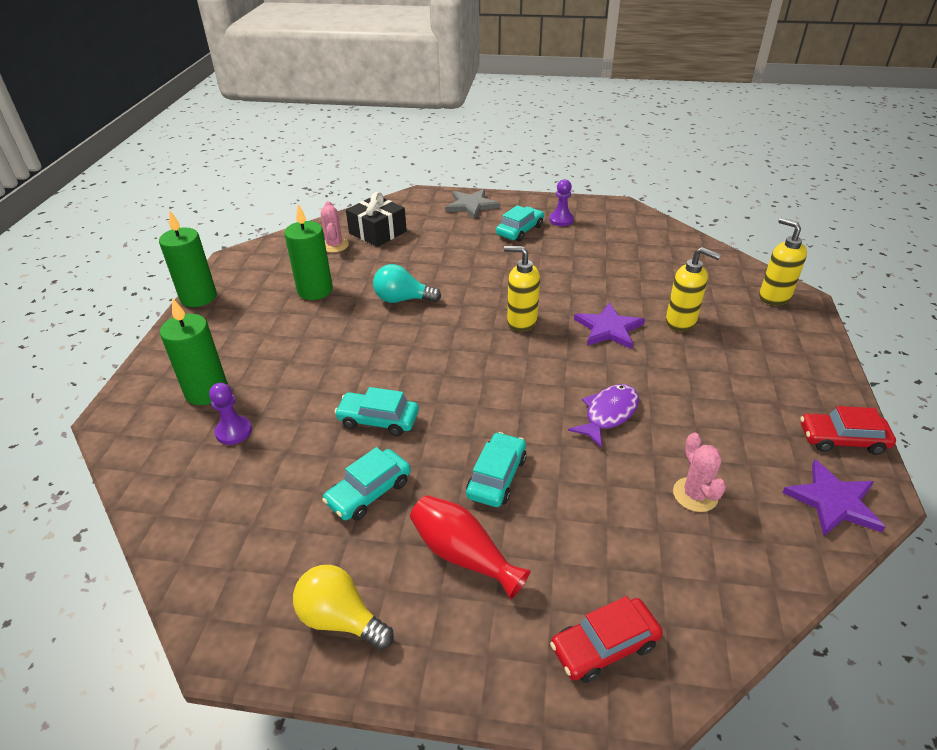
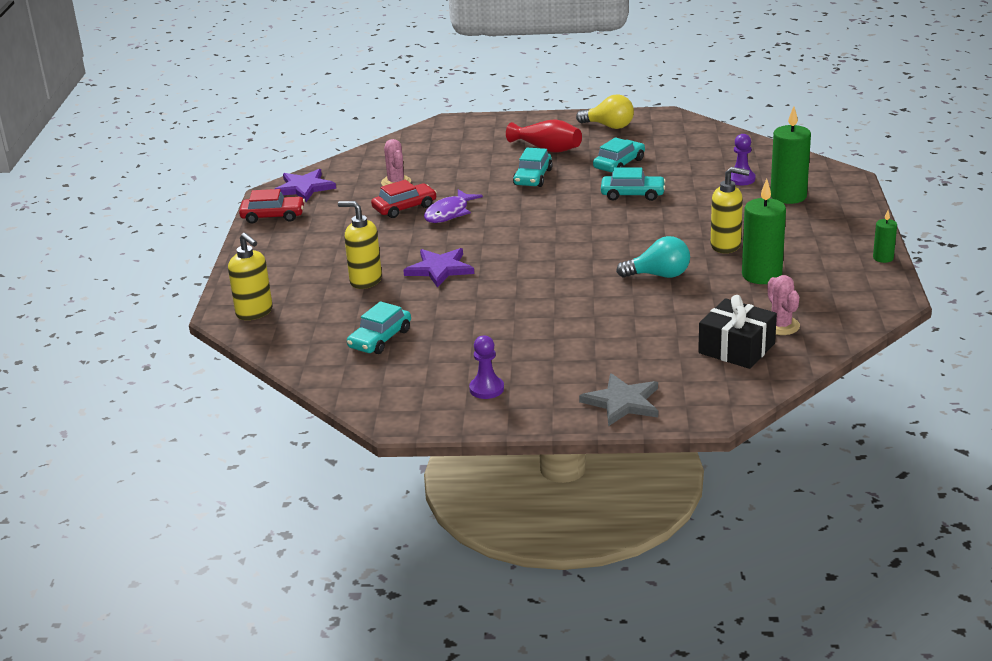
camera: 175 degrees right, 10 degrees down
green candle [159,210,217,307] -> green candle [873,210,897,263], size x0.52
turquoise car [496,205,544,242] -> turquoise car moved to [347,301,411,354]
yellow soap dispenser [504,246,540,332] -> yellow soap dispenser moved to [711,167,750,253]
red car [550,596,663,683] -> red car moved to [371,180,437,218]

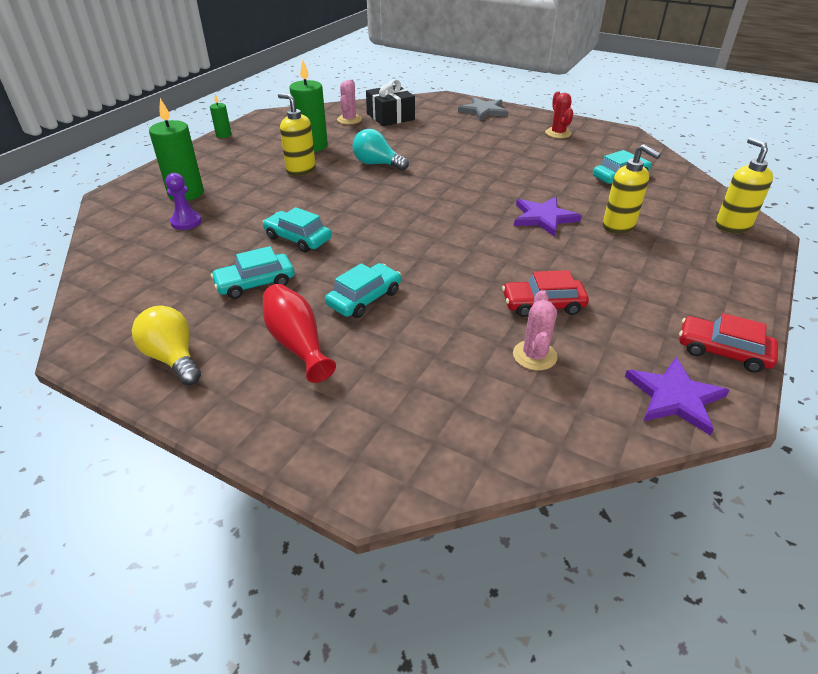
camera: 155 degrees left, 10 degrees up
purple fish [424,189,483,223] -> none
purple pawn [469,335,504,399] -> red cactus [545,91,573,138]

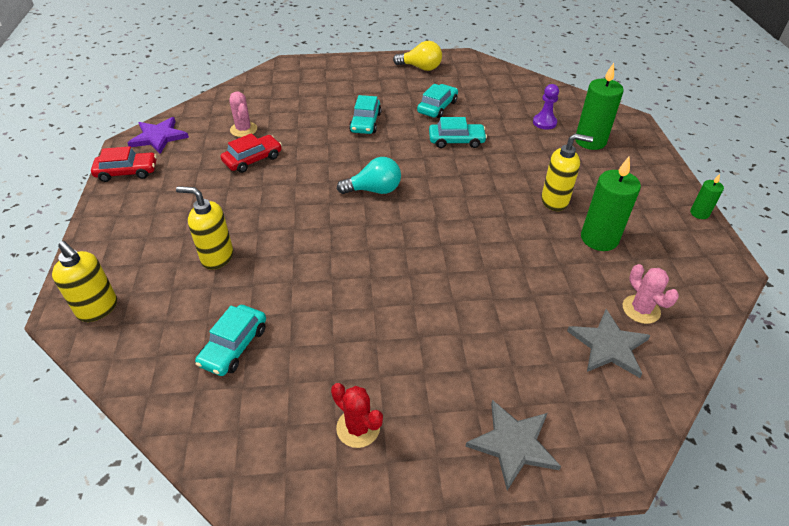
camera: 145 degrees right, 5 degrees up
red vase [263,284,336,383] -> none
turquoise light bulb [352,129,409,171] -> turquoise light bulb moved to [337,157,401,194]
black gift [366,79,415,126] -> grey star [567,309,651,378]
purple star [514,197,582,237] -> none

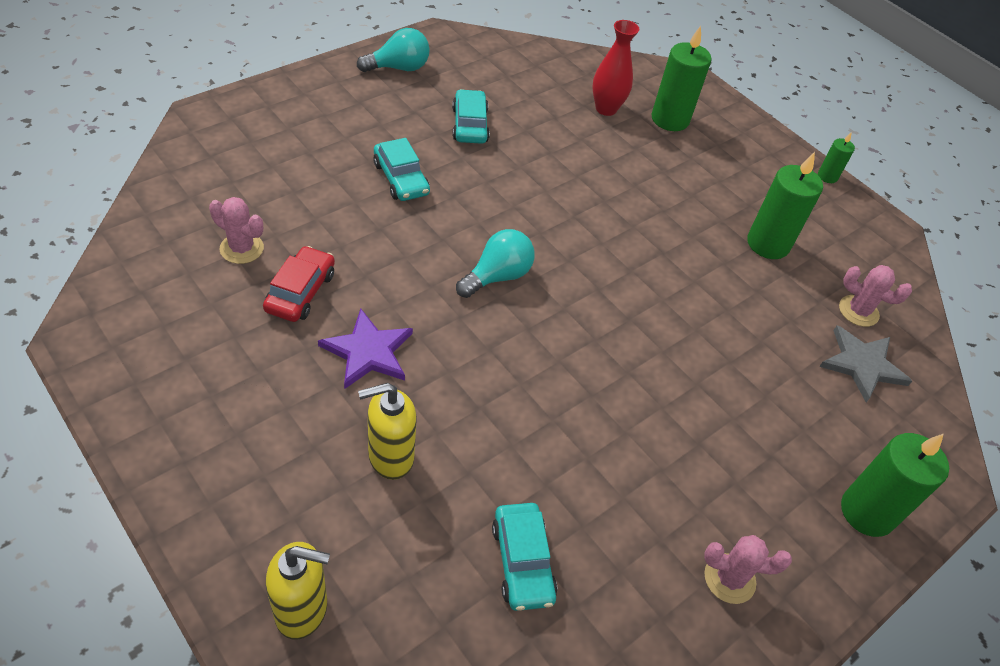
camera: 40 degrees left, 5 degrees up
red car [91,146,157,182] -> none
purple star [128,117,189,154] -> purple star moved to [318,308,413,389]
red cactus [331,383,383,448] -> pink cactus [704,535,792,604]
yellow light bulb [393,41,442,71] -> turquoise light bulb [357,28,430,72]
turquoise car [429,117,487,148] -> none
grey star [465,400,561,490] -> green candle [841,433,949,537]
purple pawn [533,84,559,130] -> red vase [592,20,639,116]
yellow soap dispenser [541,133,593,211] -> none

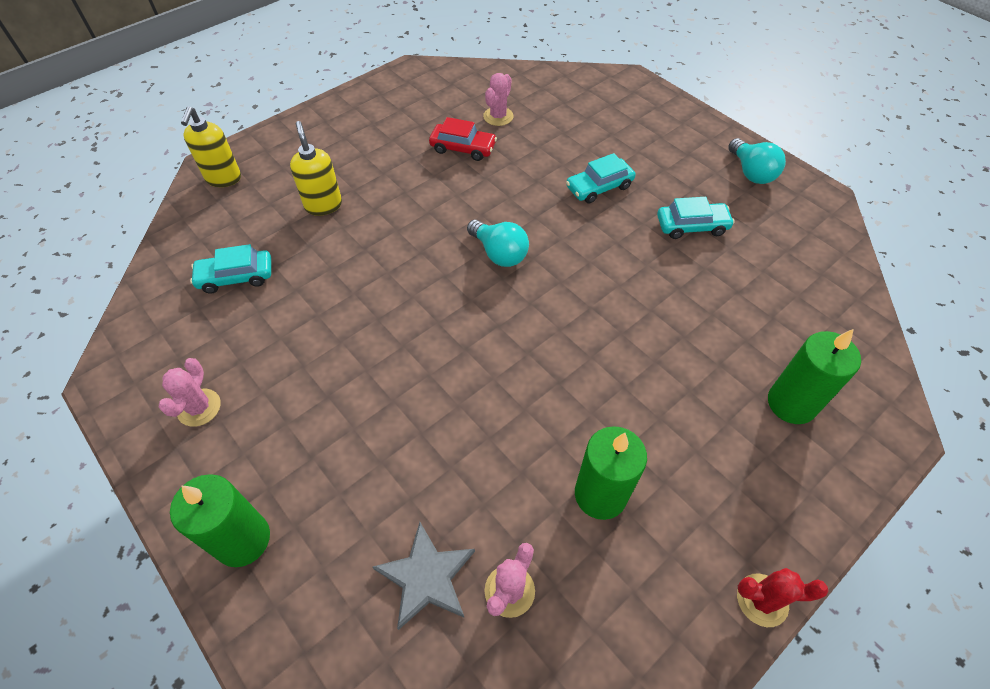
camera: 95 degrees right, 5 degrees up
purple star [318,308,413,389] -> none
red vase [592,20,639,116] -> none
green candle [818,132,855,183] -> red cactus [737,568,829,627]

